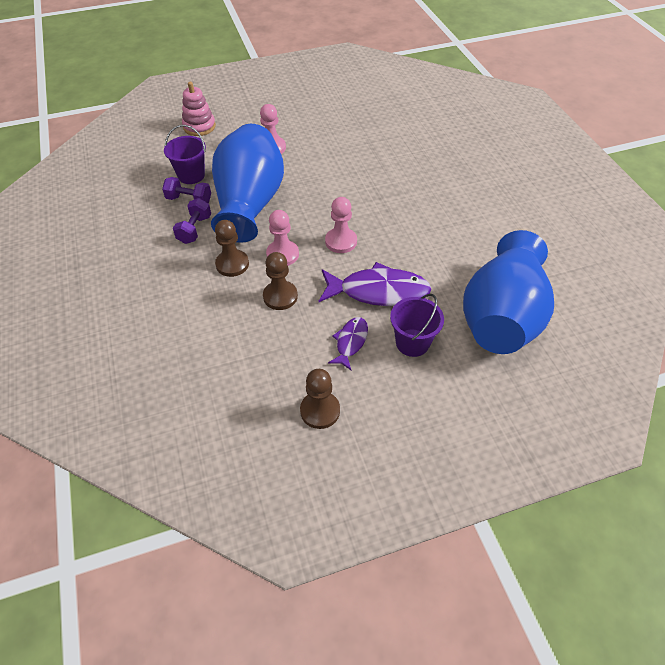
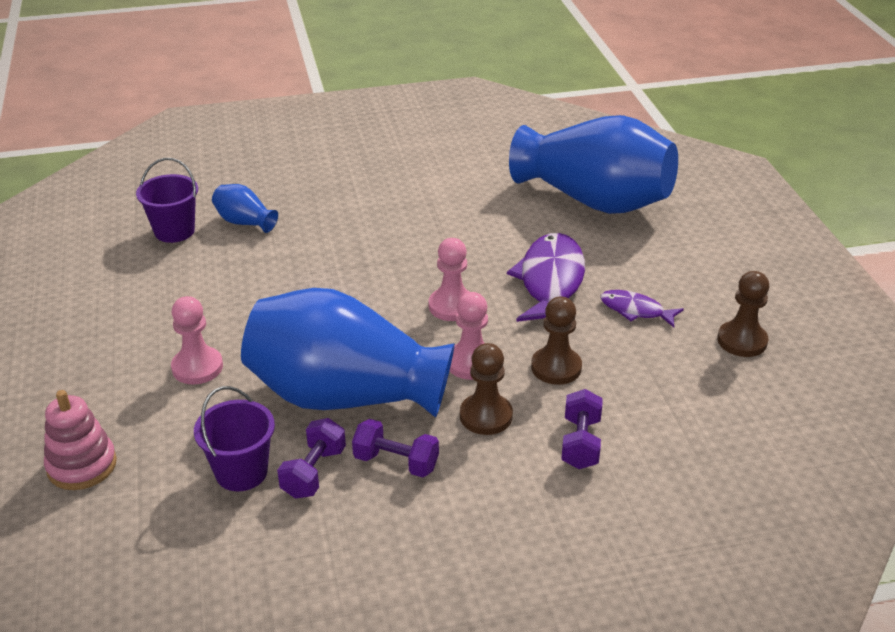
camera: 85 degrees left, 15 degrees down
purple bucket [390,294,444,357] -> purple bucket moved to [136,158,198,243]
none -> blue vase [212,184,278,233]
none -> purple dumbbell [561,389,603,469]

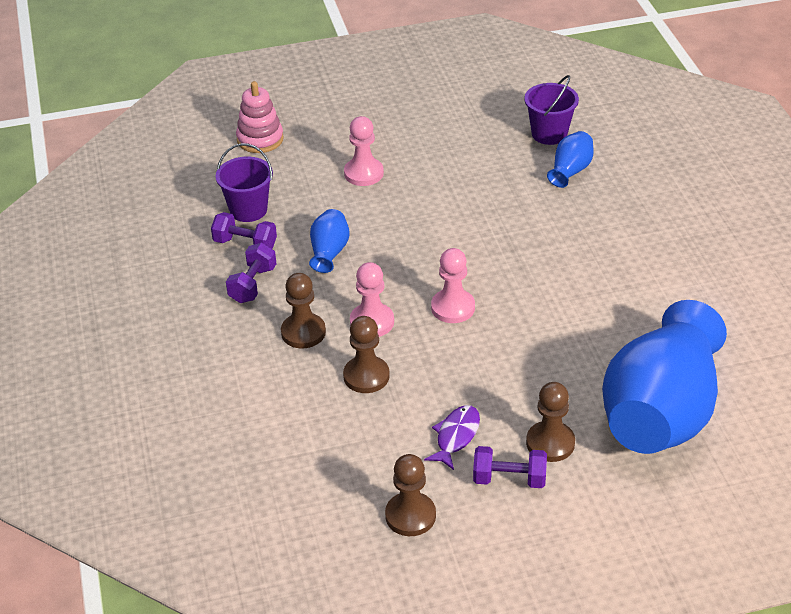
camera: 90 degrees right, 5 degrees up
blue vase [241,288,455,418] -> blue vase [309,209,349,273], size x0.41
purple fish [507,233,585,322] -> none
purple dumbbell [561,389,603,469] -> purple dumbbell moved to [473,446,547,488]
none -> brown pawn [526,382,575,462]

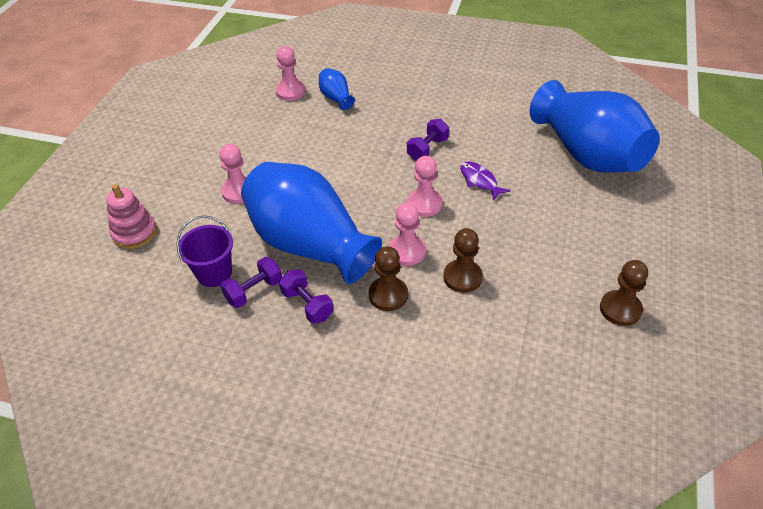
camera: 60 degrees left, 5 degrees up
blue vase [309,209,349,273] -> blue vase [241,162,382,284], size x2.46
purple fish [424,405,480,470] -> purple fish moved to [460,161,511,201]
purple dumbbell [473,446,547,488] -> purple dumbbell moved to [407,119,449,161]
purple bucket [524,75,579,145] -> pink pawn [275,46,306,101]
brown pawn [526,382,575,462] -> none

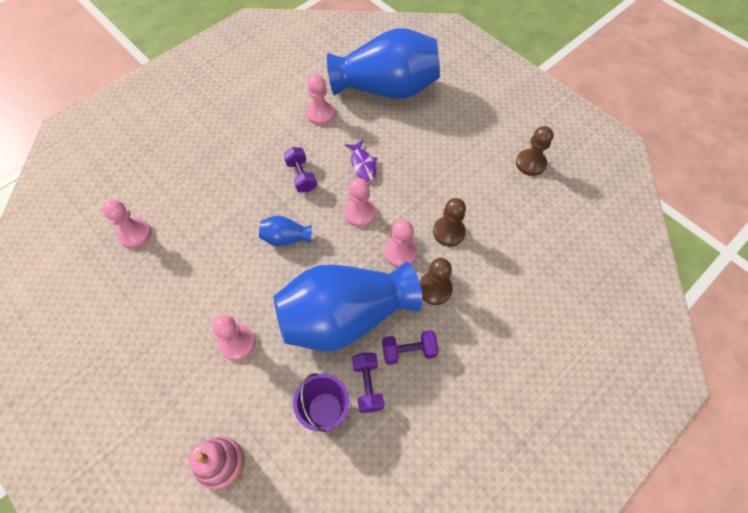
camera: 60 degrees left, 15 degrees up
blue vase [319,68,355,110] -> blue vase moved to [259,216,312,246]
purple fish [460,161,511,201] -> purple fish turned 105 degrees counterclockwise [345,140,377,182]
none -> pink pawn [306,75,335,125]

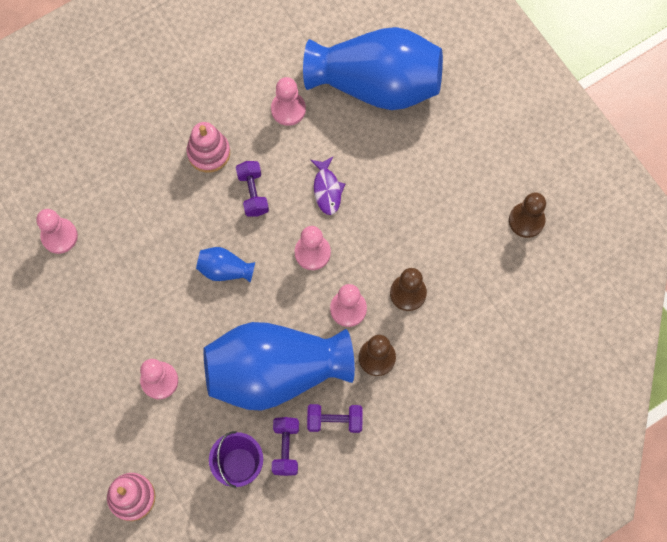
camera: 10 degrees right, 10 degrees up
none -> pink stacking toy [186,122,230,173]

